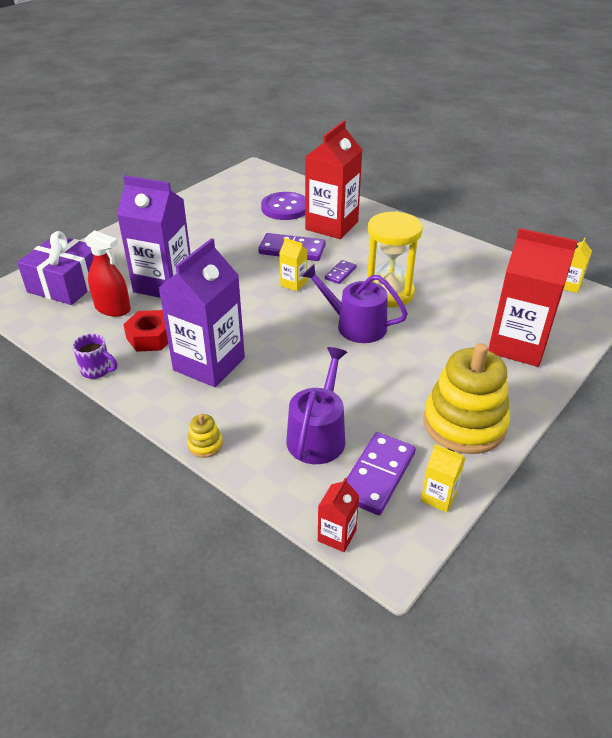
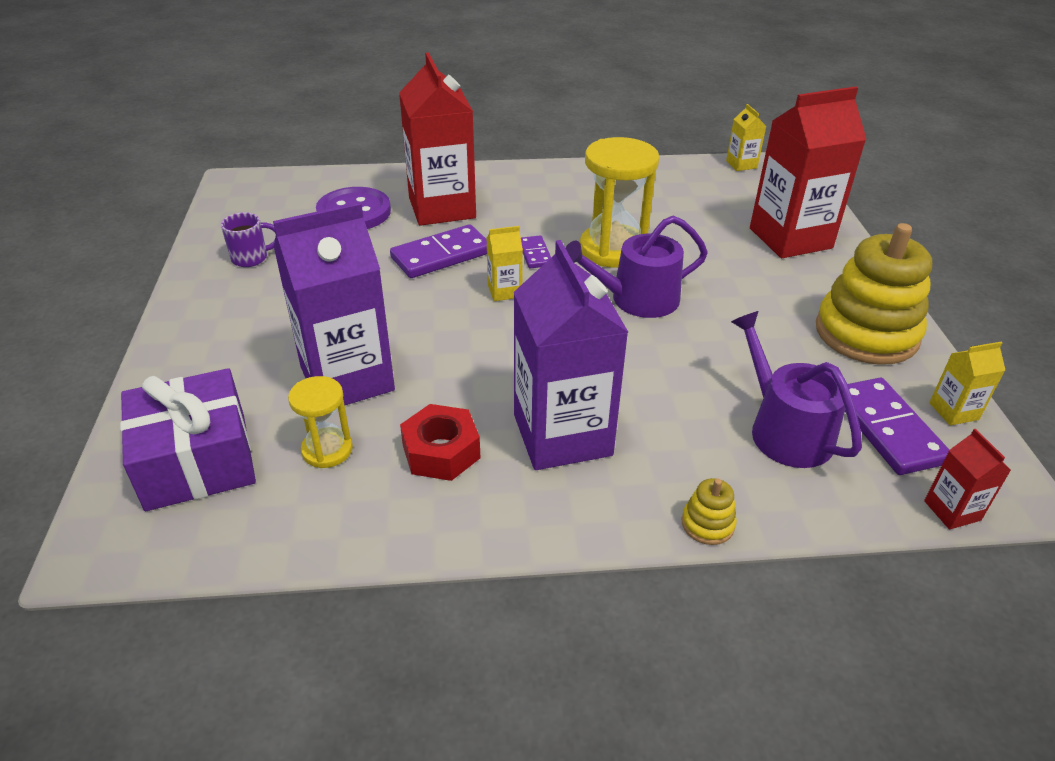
camera: 45 degrees left, 0 degrees up
purple mug [72,334,117,379] -> purple mug moved to [221,213,276,267]
red spray bottle [85,230,131,317] -> yellow hourglass [288,376,353,468]

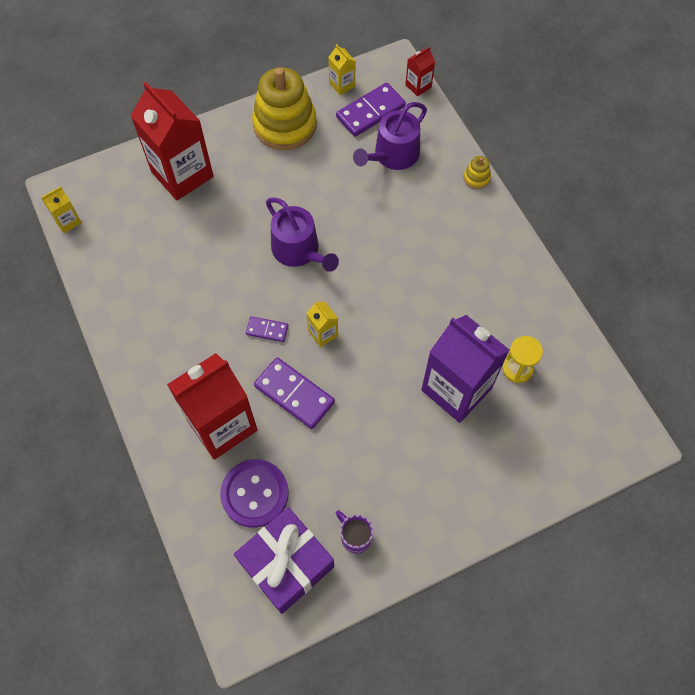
camera: 110 degrees left, 25 degrees up
purple gift [120,368,256,511] -> purple gift moved to [234,507,334,614]
red nut [400,404,480,481] -> none
purple carton [514,240,628,470] -> none
purple domino [521,236,551,268] -> purple domino turned 45 degrees clockwise [246,316,288,342]
yellow hourglass [580,137,659,268] -> none

